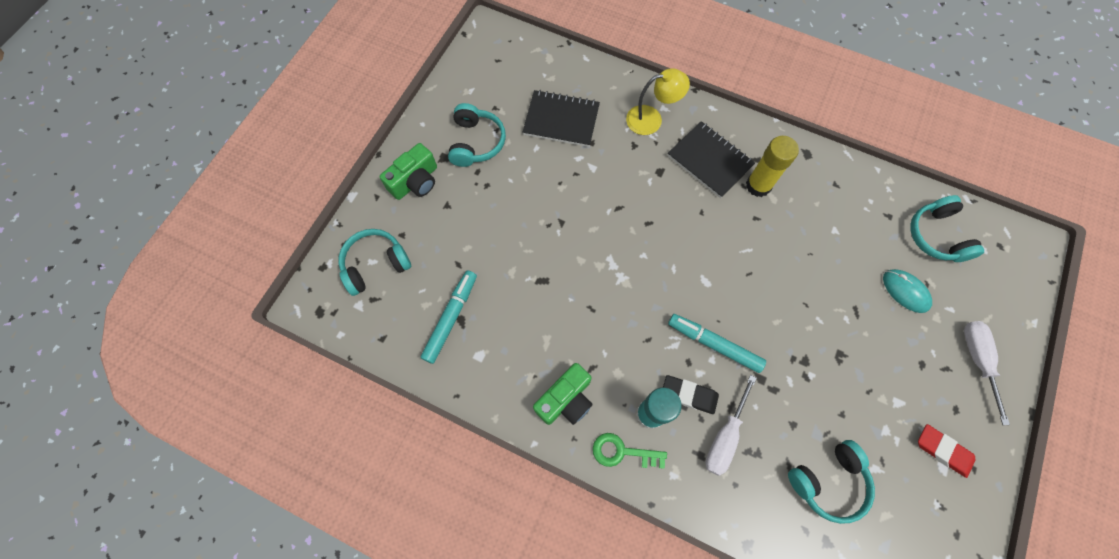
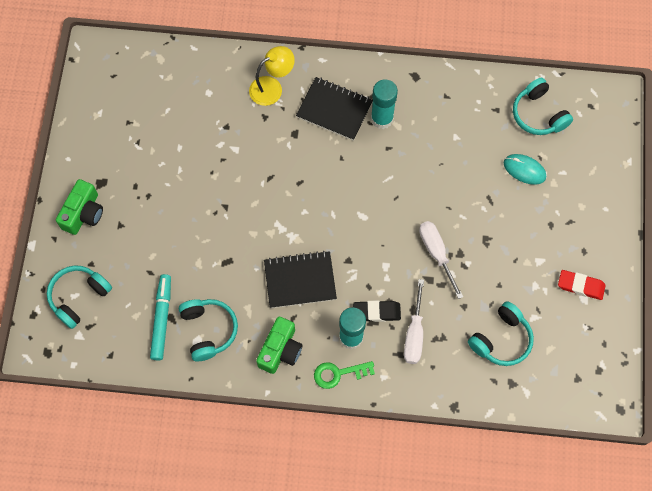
camera: 20 degrees left, 0 degrees up
turquoise headphones [448,103,506,167] -> turquoise headphones moved to [179,299,238,361]
black notebook [523,90,600,147] -> black notebook moved to [264,251,337,308]
turquoise marker [668,314,766,373] -> none
yellow glue stick [746,136,799,197] -> turquoise glue stick [371,79,398,129]
white screwdriver [964,321,1010,425] -> white screwdriver moved to [419,221,463,299]

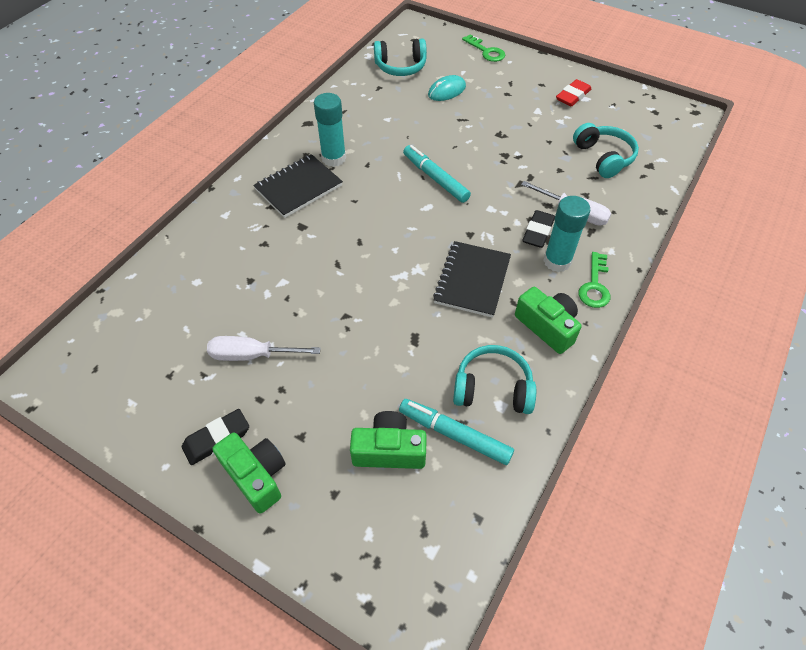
camera: 65 degrees left, 15 degrees down
turquoise headphones [47,265,112,329] -> none
yellow lamp [249,46,295,106] -> none
white screwdriver [419,221,463,299] -> white screwdriver moved to [207,336,321,361]
none -> black eraser [182,409,249,465]
none -> green camera [350,411,427,469]
none -> turquoise marker [403,145,471,203]
none -> green key [462,34,505,62]

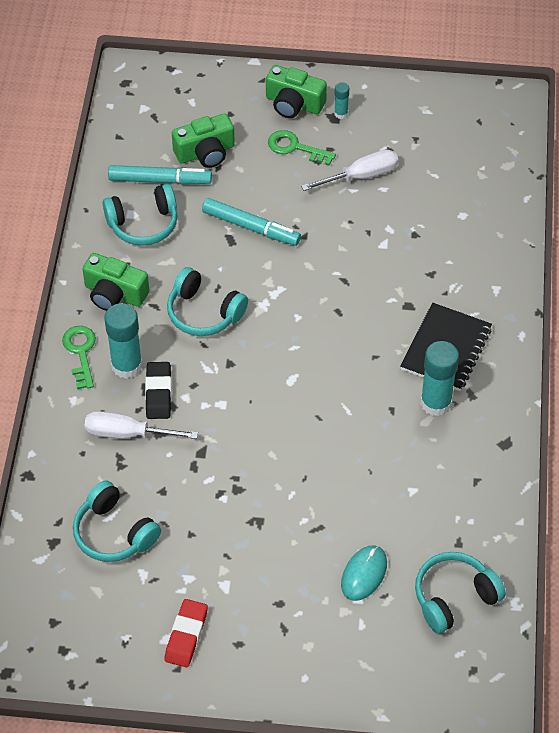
camera: 155 degrees right, 0 degrees up
black eraser [182,409,249,465] -> turquoise glue stick [334,82,349,119]
turquoise marker [403,145,471,203] -> turquoise marker moved to [202,198,301,246]
black notebook [433,241,511,318] -> turquoise headphones [167,267,248,336]
green key [462,34,505,62] -> green key moved to [268,130,336,166]

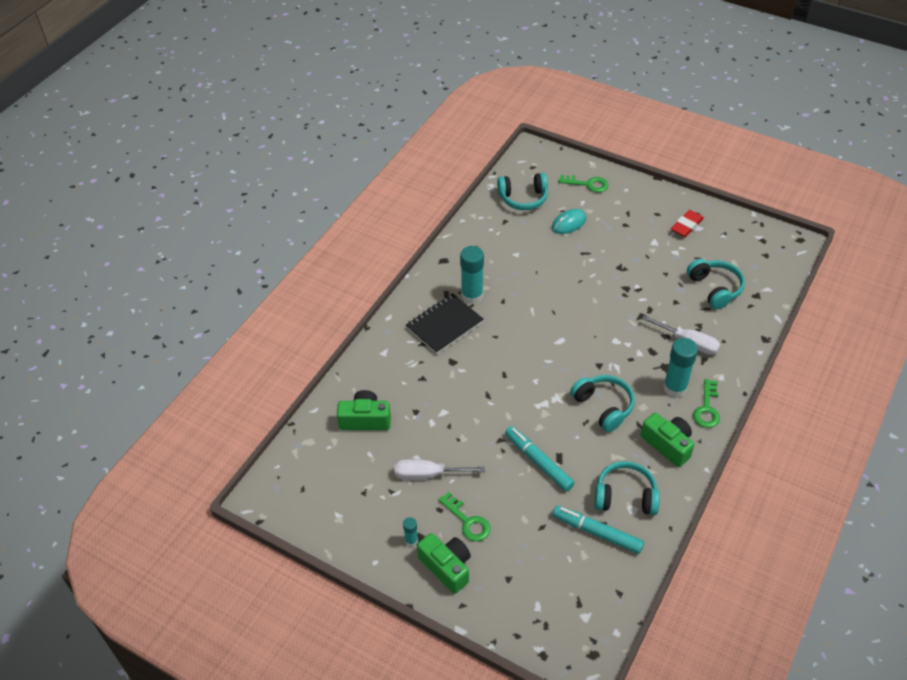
camera: 155 degrees left, 5 degrees down
black eraser [145,362,172,419] -> none
green camera [172,113,235,168] -> green camera moved to [337,390,391,430]
none -> green key [558,175,608,193]

